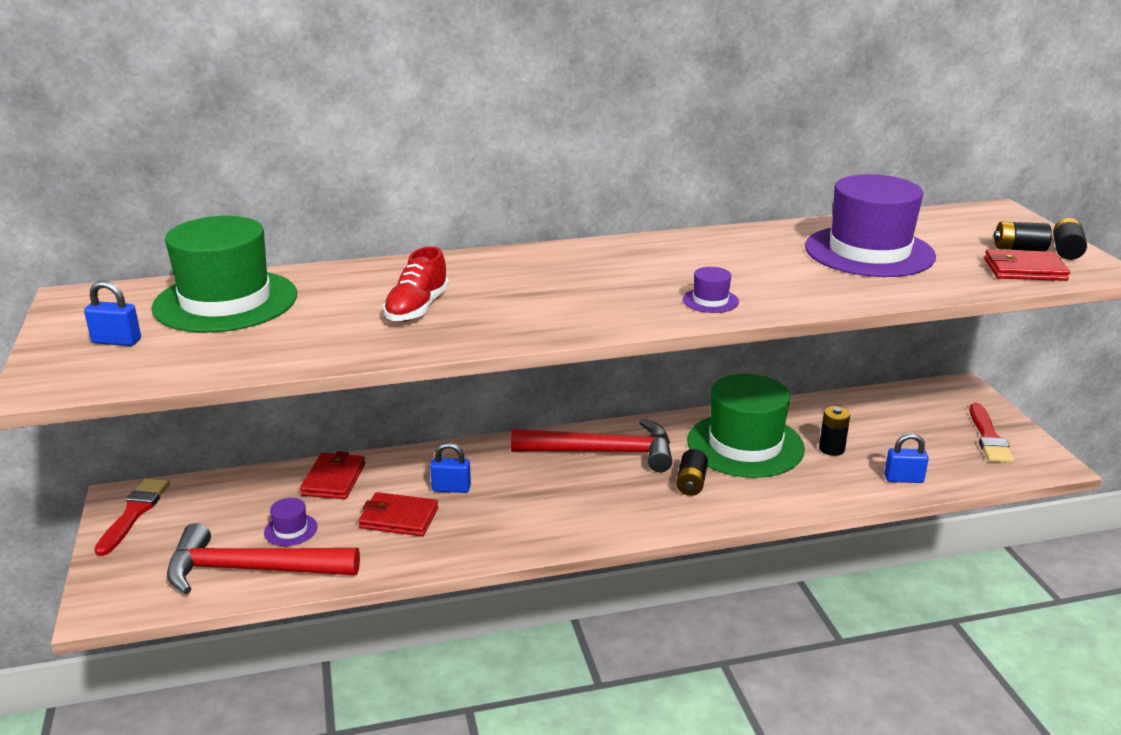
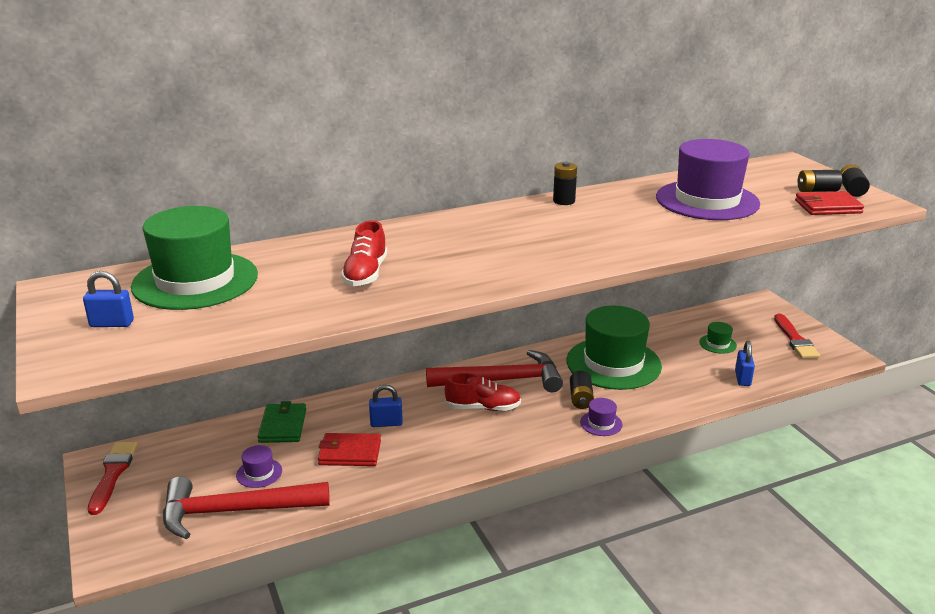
camera: 10 degrees left, 0 degrees up
red wallet [300,451,365,499] -> green wallet [258,401,306,443]
purple hat [683,267,739,313] -> purple hat moved to [580,398,623,436]
black battery [819,406,850,456] -> black battery moved to [553,162,577,205]
blue padlock [884,433,929,483] -> blue padlock turned 75 degrees counterclockwise [735,341,755,386]
none -> red shoe [445,373,521,411]
none -> green hat [699,322,737,354]

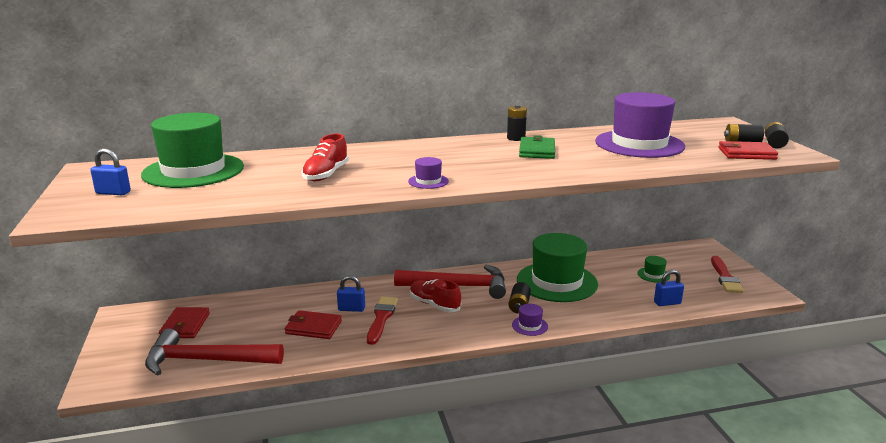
camera: 10 degrees right, 5 degrees down
red brush [87,442,138,515] -> red brush moved to [367,297,398,345]
purple hat [236,445,282,488] -> purple hat moved to [408,157,449,189]
green wallet [258,401,306,443] -> green wallet moved to [519,135,555,159]
red shoe [445,373,521,411] -> red shoe turned 150 degrees counterclockwise [410,279,461,312]
blue padlock [735,341,755,386] -> blue padlock turned 60 degrees clockwise [654,270,684,306]
none -> red wallet [159,307,210,338]

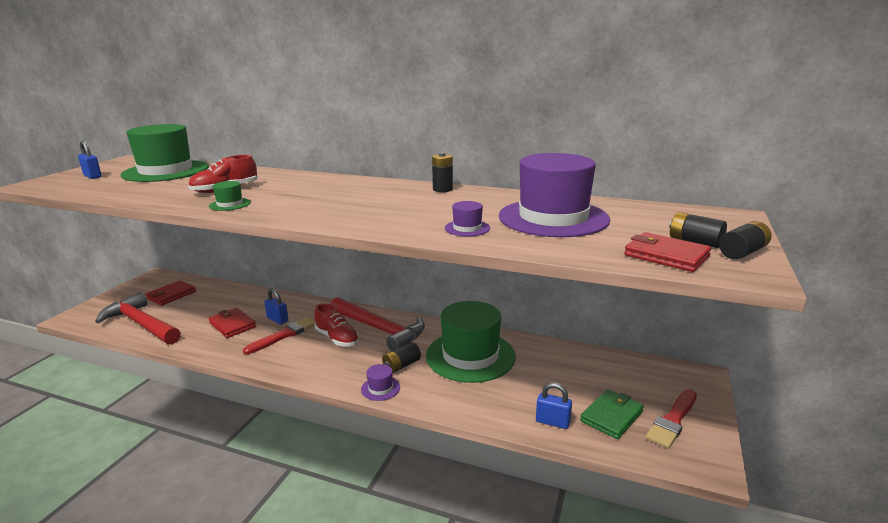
camera: 35 degrees right, 0 degrees up
purple hat [408,157,449,189] -> purple hat moved to [445,201,490,237]
red shoe [410,279,461,312] -> red shoe turned 150 degrees clockwise [315,303,359,347]
green wallet [519,135,555,159] -> green wallet moved to [580,389,644,439]
green hat [638,256,670,283] -> green hat moved to [209,181,251,211]

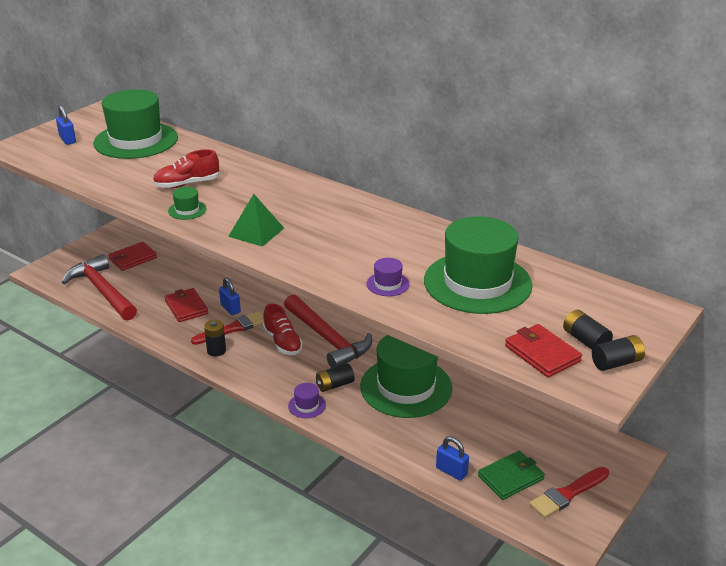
camera: 15 degrees right, 10 degrees up
black battery [432,152,453,192] -> black battery moved to [204,320,226,356]
purple hat [499,153,610,237] -> green hat [424,216,532,314]
none -> green pyramid [228,194,284,247]

